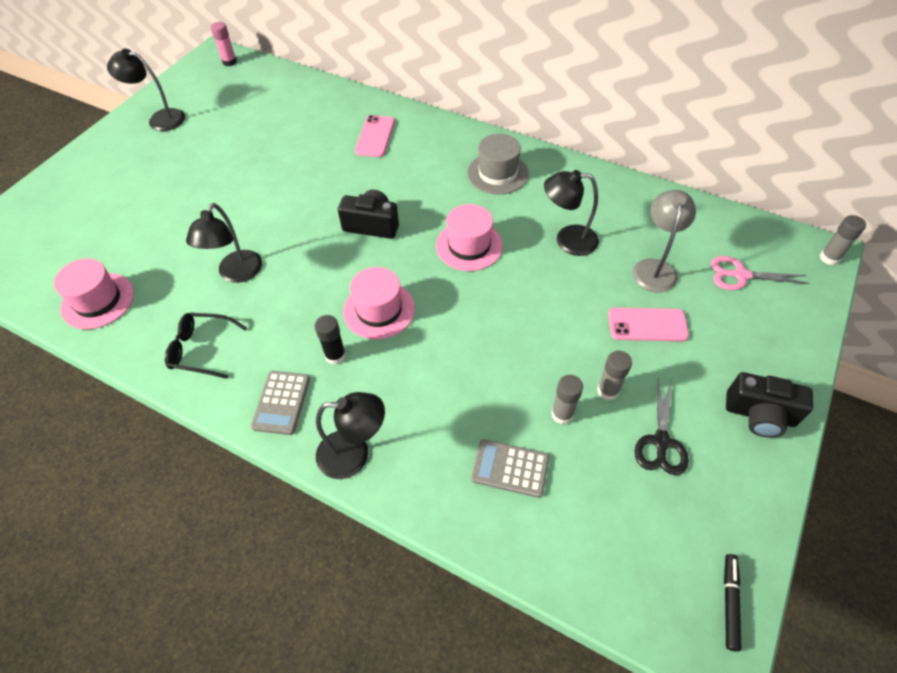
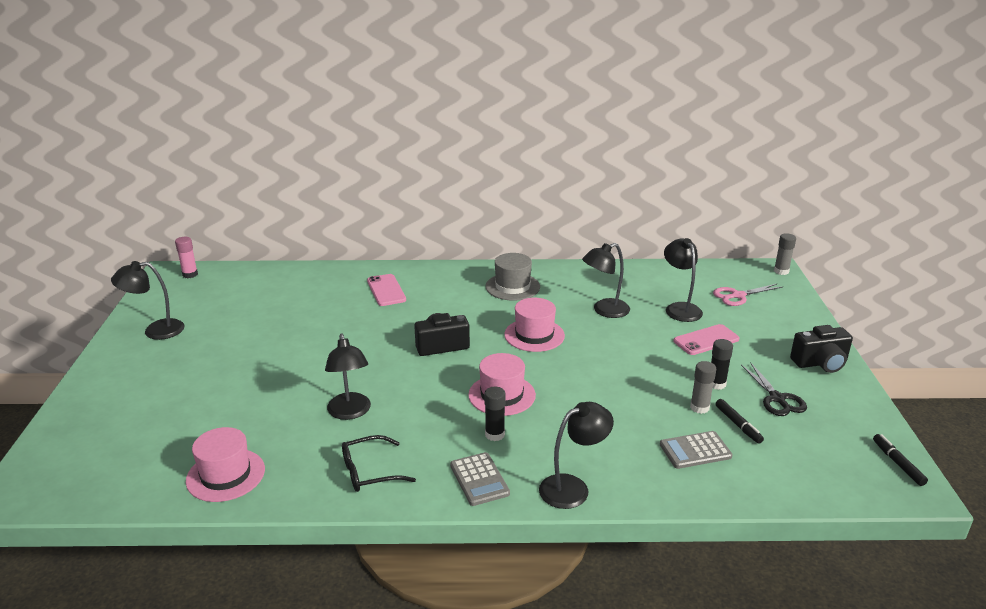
camera: 30 degrees left, 25 degrees down
grey glue stick [597,351,632,400] -> black glue stick [711,339,733,390]
grey lamp [633,190,696,293] -> black lamp [664,238,703,322]
none -> black marker [715,399,764,444]

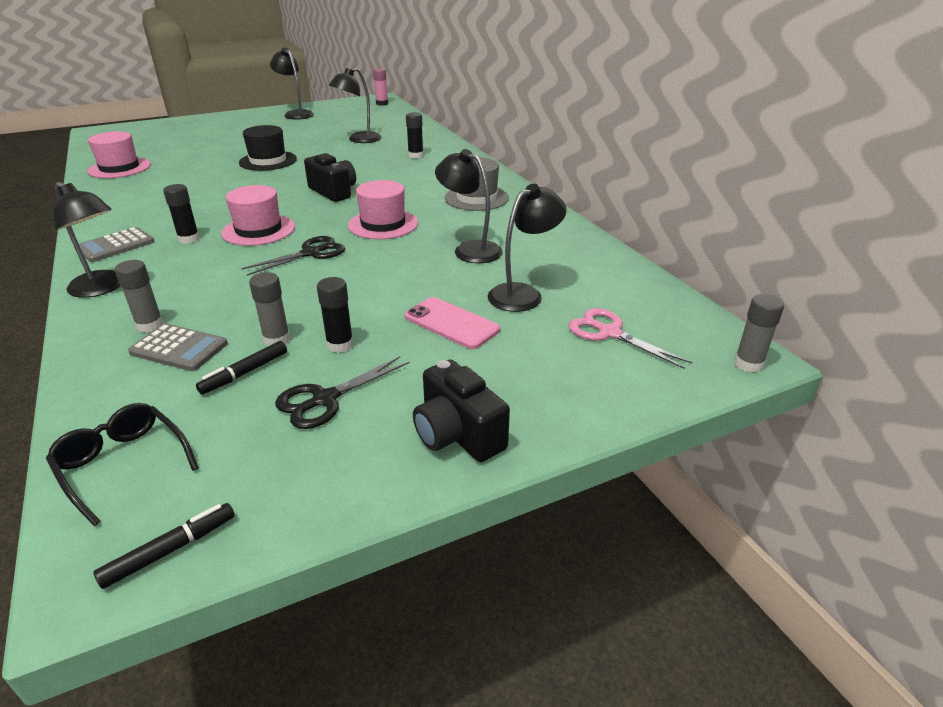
camera: 65 degrees right, 5 degrees up
black lamp [325,334,371,420] -> black lamp moved to [329,68,382,143]
black glasses [342,435,416,492] -> black glasses moved to [46,403,199,526]
pink phone [367,274,406,306] -> black glue stick [406,112,423,159]
grey calculator [660,431,733,469] -> grey calculator turned 150 degrees clockwise [128,323,228,371]
none -> grey glue stick [114,260,163,333]
none -> black hat [239,125,297,171]
none -> black scissors [241,236,345,276]

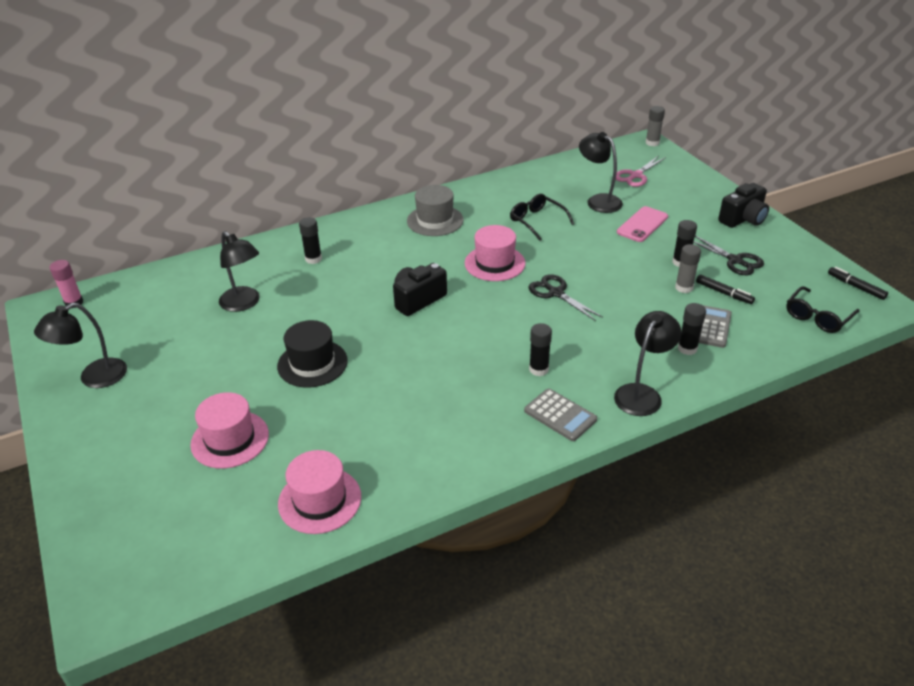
camera: 90 degrees left, 5 degrees up
grey glue stick [114,260,163,333] -> black glue stick [678,303,706,355]
pink hat [221,185,295,246] -> pink hat moved to [190,392,269,469]
black lamp [435,149,503,263] -> black glasses [510,194,574,241]

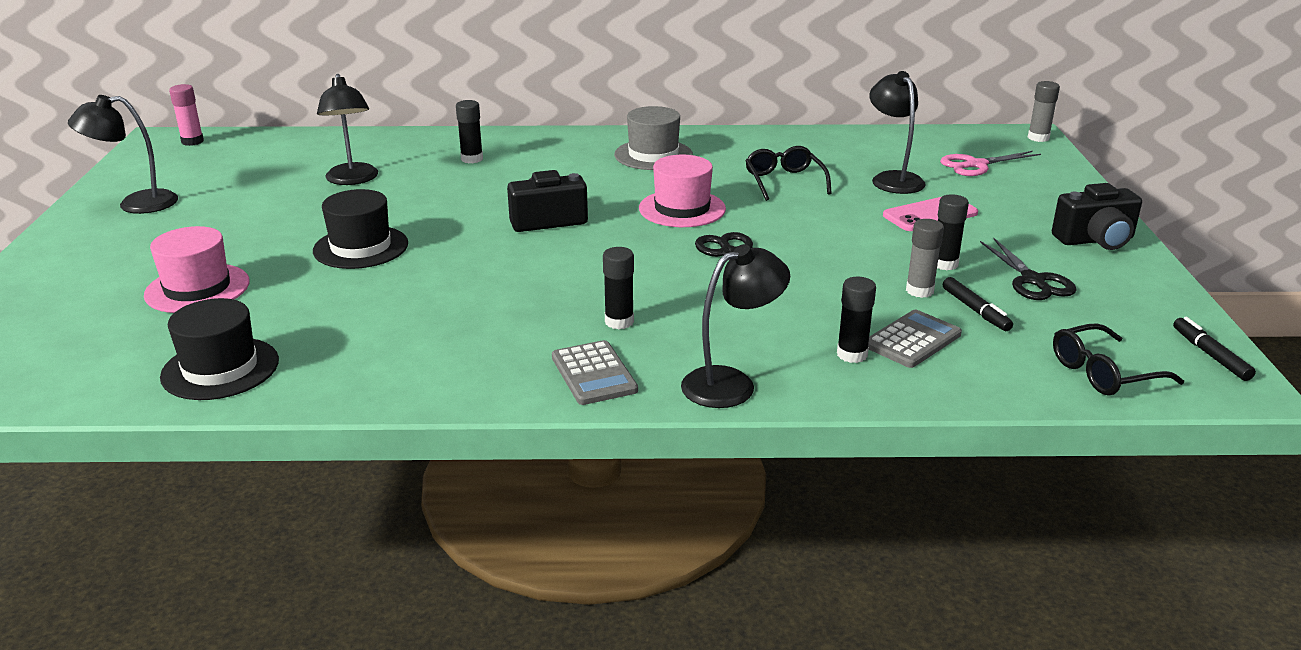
camera: 25 degrees right, 10 degrees down
pink hat [278,450,361,534] -> black hat [160,298,279,400]

